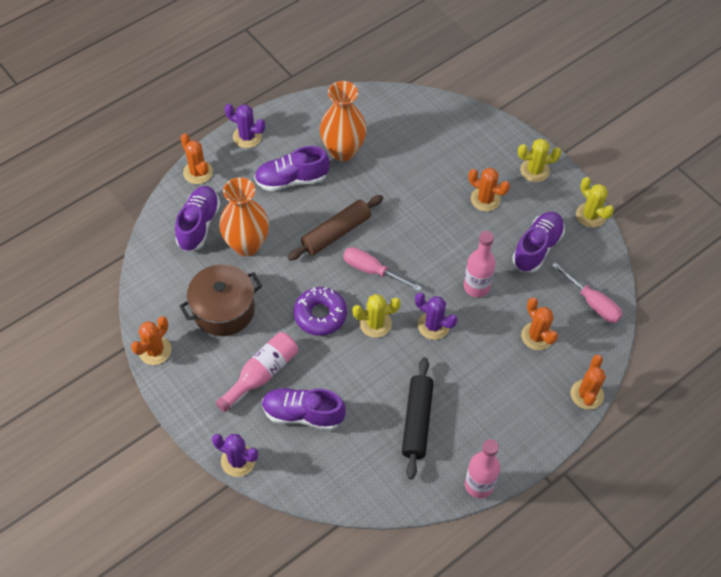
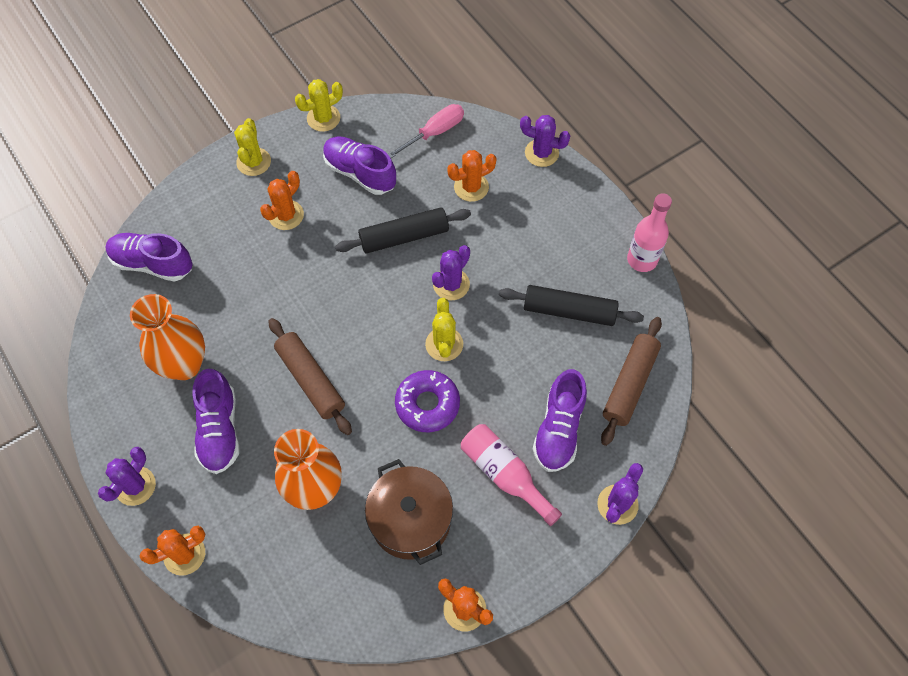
camera: 85 degrees left, 5 degrees up
purple shoe [175,186,220,252] -> purple shoe moved to [105,233,193,282]
pink screwdriver [343,247,422,291] -> none
pink bottle [464,231,496,297] -> black rolling pin [335,207,471,254]
orange cactus [571,355,606,410] -> purple cactus [520,115,570,167]
none -> brown rolling pin [601,317,662,446]

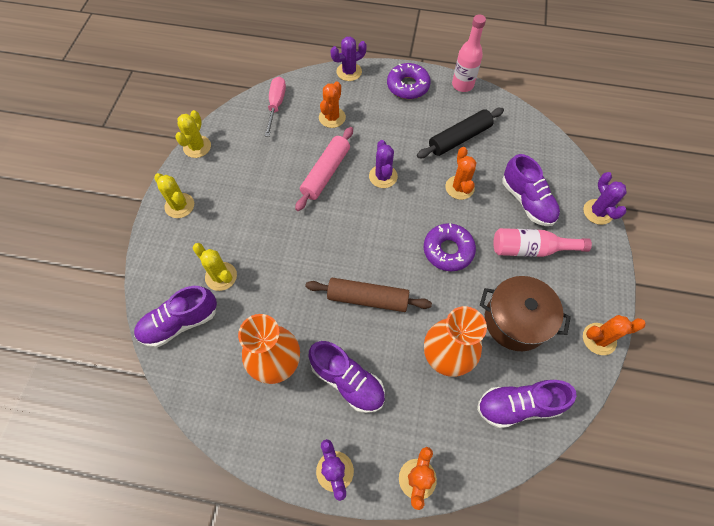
camera: 45 degrees left, 0 degrees up
orange cactus [260,171,304,230] -> orange cactus moved to [445,147,476,200]
purple shoe [323,137,396,195] -> purple shoe moved to [477,380,577,428]
black rolling pin [335,207,471,254] -> pink rolling pin [295,127,353,211]
yellow cactus [425,298,463,361] -> yellow cactus moved to [193,243,237,291]
brown rolling pin [601,317,662,446] -> none
none -> purple donut [387,63,431,99]

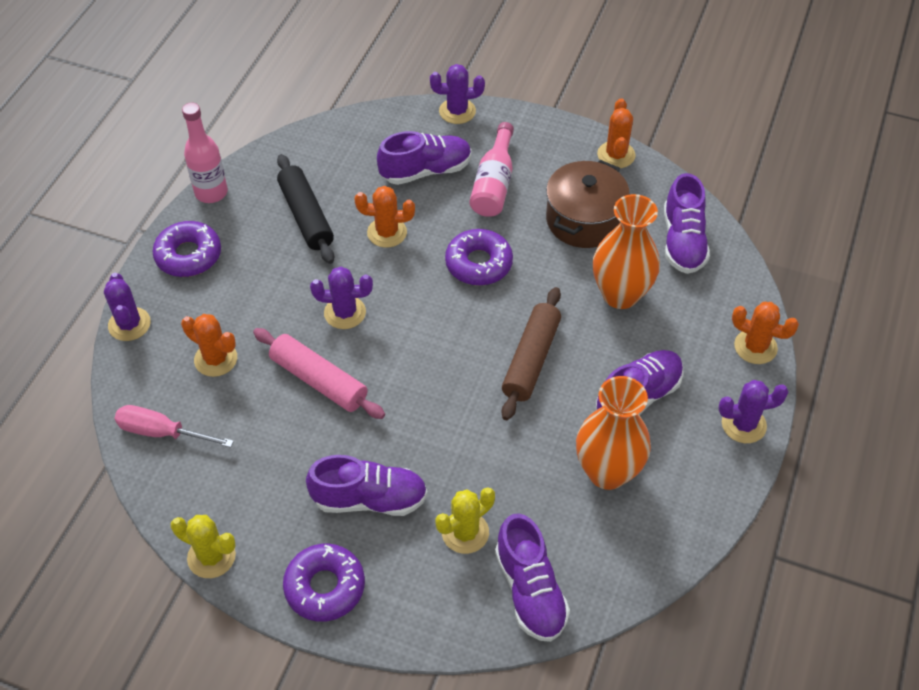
camera: 80 degrees left, 10 degrees down
yellow cactus [154,173,194,218] -> purple donut [283,544,365,622]
none -> purple shoe [306,455,427,516]

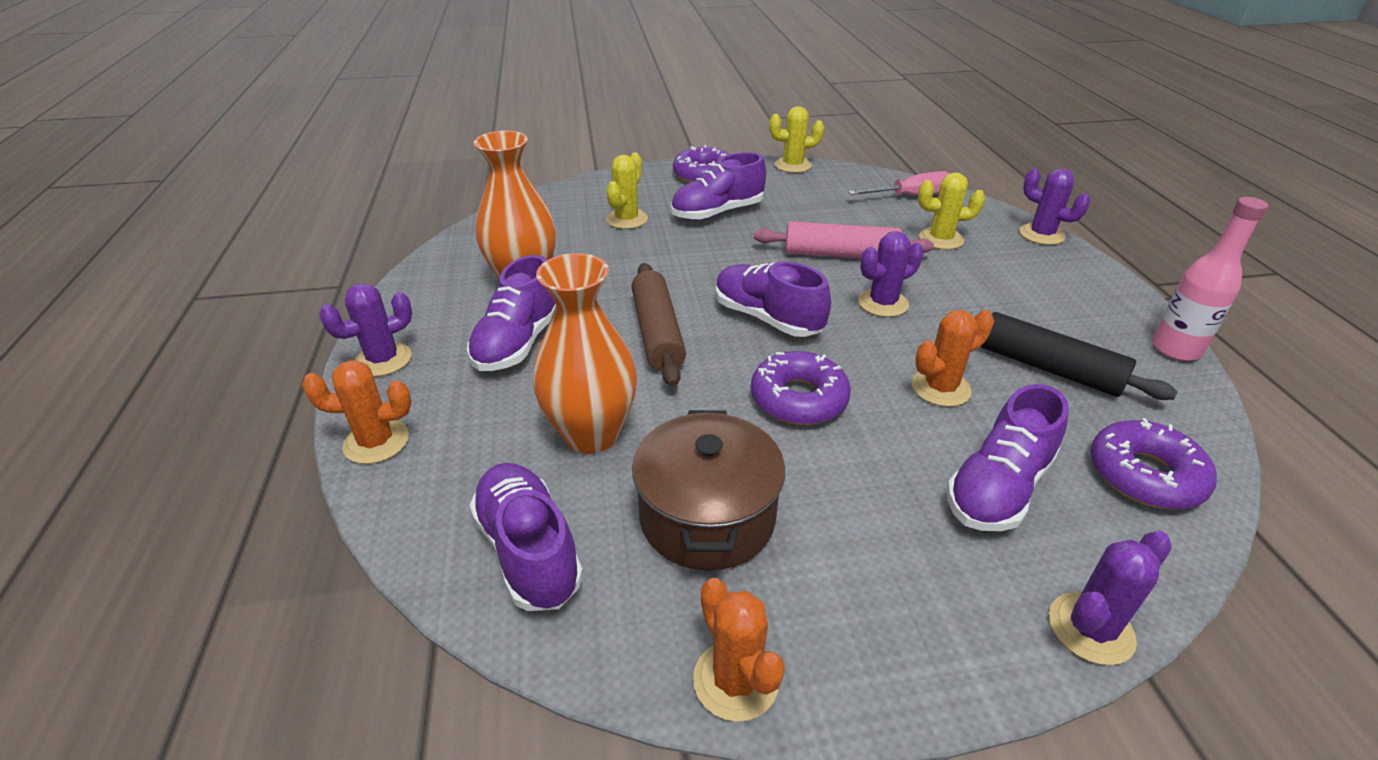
camera: 150 degrees right, 15 degrees down
purple donut [152,221,221,277] -> purple donut moved to [1091,418,1217,509]
orange cactus [181,314,237,377] -> yellow cactus [918,172,985,250]
pink bottle [469,122,514,217] -> none
purple shoe [495,513,570,642] -> purple shoe moved to [716,262,831,337]

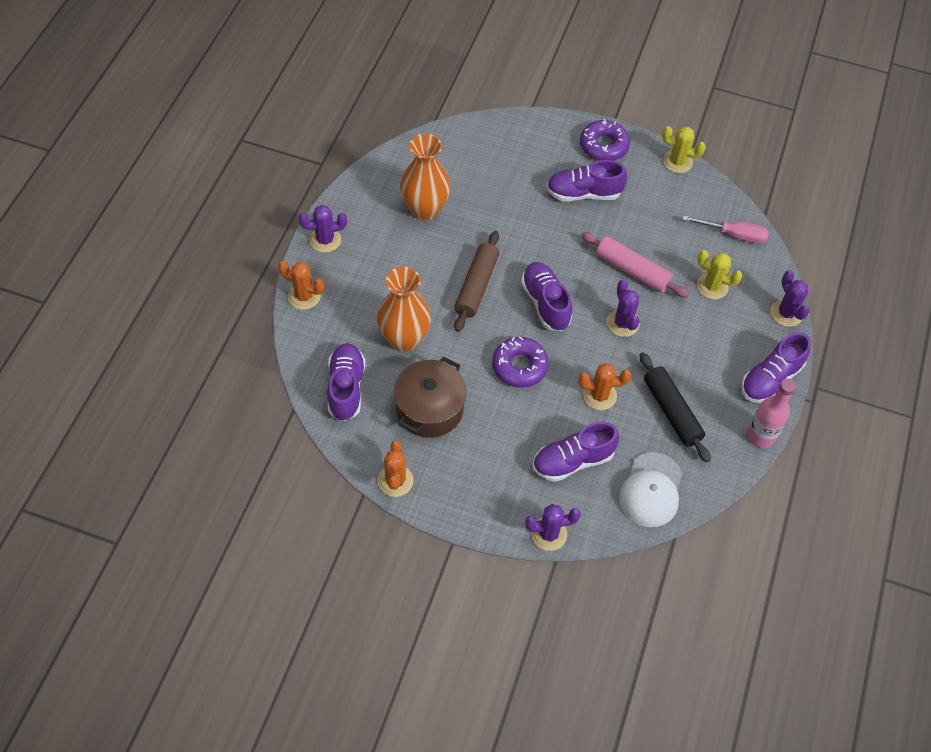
camera: 25 degrees right, 20 degrees up
purple shoe [467,255,556,371] -> purple shoe moved to [741,332,811,403]
yellow cactus [606,153,648,229] -> none
purple cactus [858,231,924,317] -> purple cactus turned 75 degrees clockwise [607,280,640,337]
purple donut [1091,418,1217,509] -> white cap [619,452,682,527]

